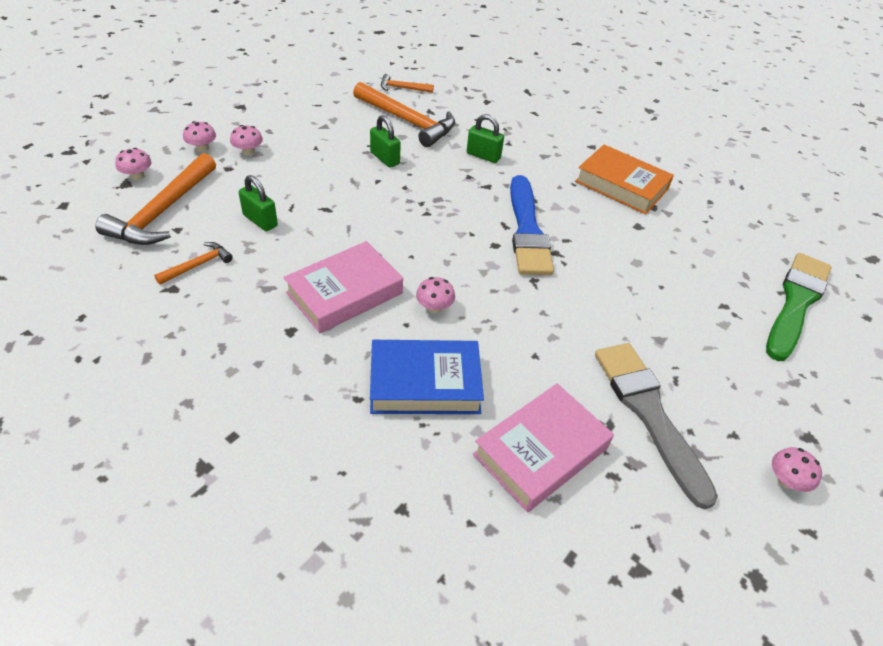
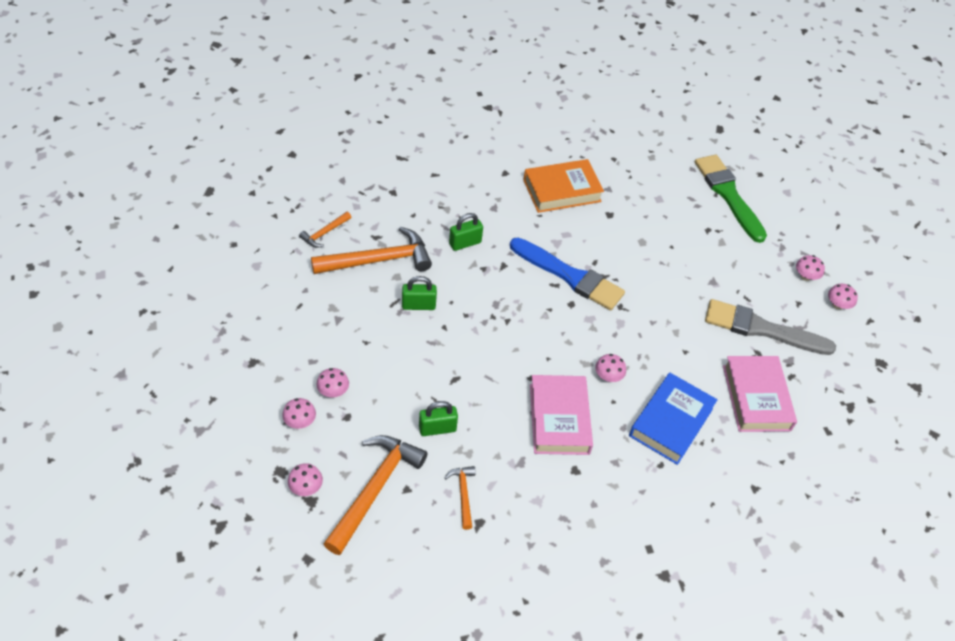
camera: 55 degrees left, 5 degrees up
orange hammer [95,153,216,245] -> orange hammer turned 120 degrees counterclockwise [323,435,428,555]
none -> pink mushroom [796,255,825,281]

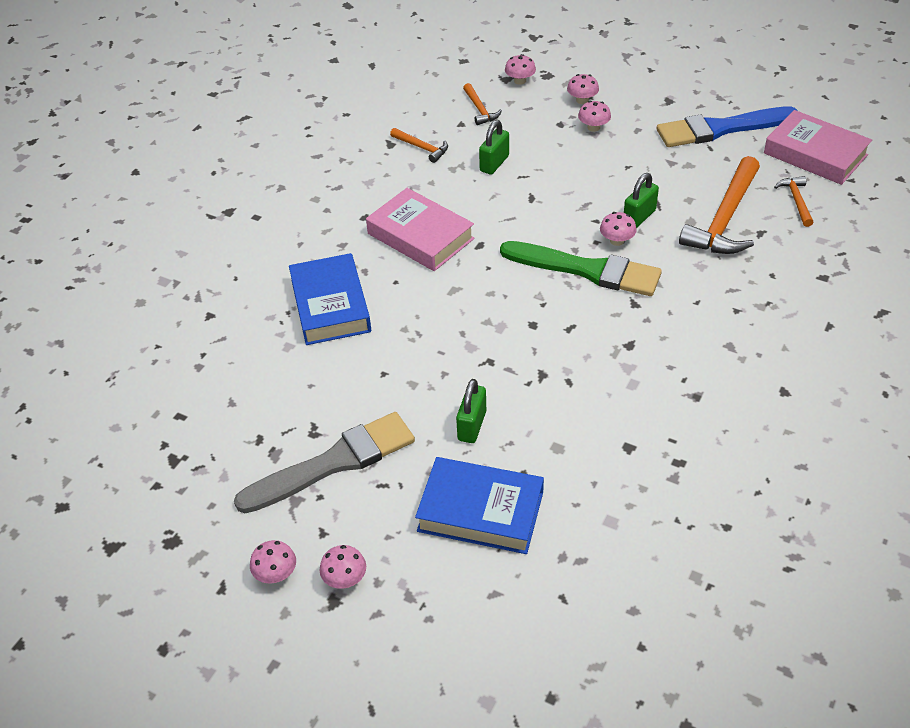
camera: 140 degrees right, 5 degrees down
orange hammer [323,435,428,555] -> orange hammer [463,83,502,125], size x0.49
green padlock [449,213,483,251] -> green padlock moved to [456,379,486,443]
blue brush [510,238,625,310] -> blue brush moved to [657,106,797,147]
orange book [523,159,604,213] -> none
pink mushroom [595,354,626,382] -> pink mushroom moved to [600,212,637,246]
green brush [695,155,767,243] -> green brush moved to [500,241,662,296]
pink book [723,356,797,432] -> pink book moved to [764,110,872,185]
none -> blue book [415,457,544,554]

